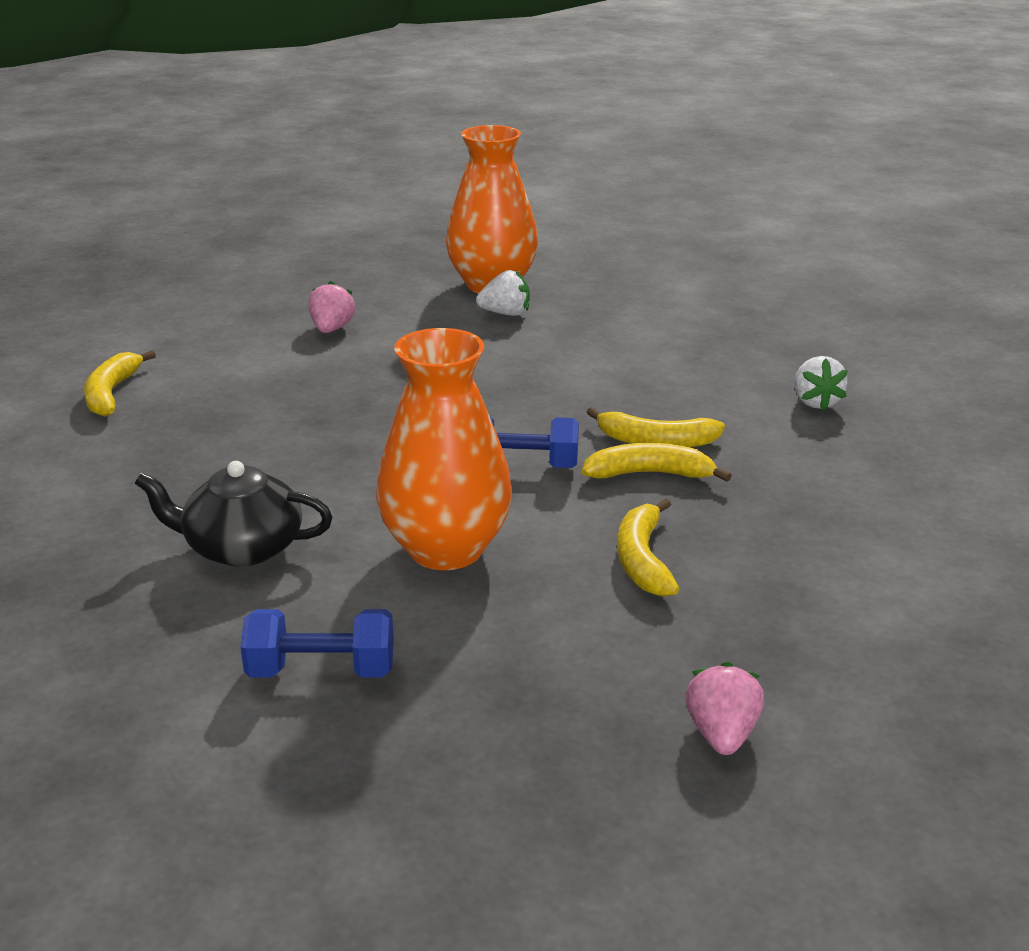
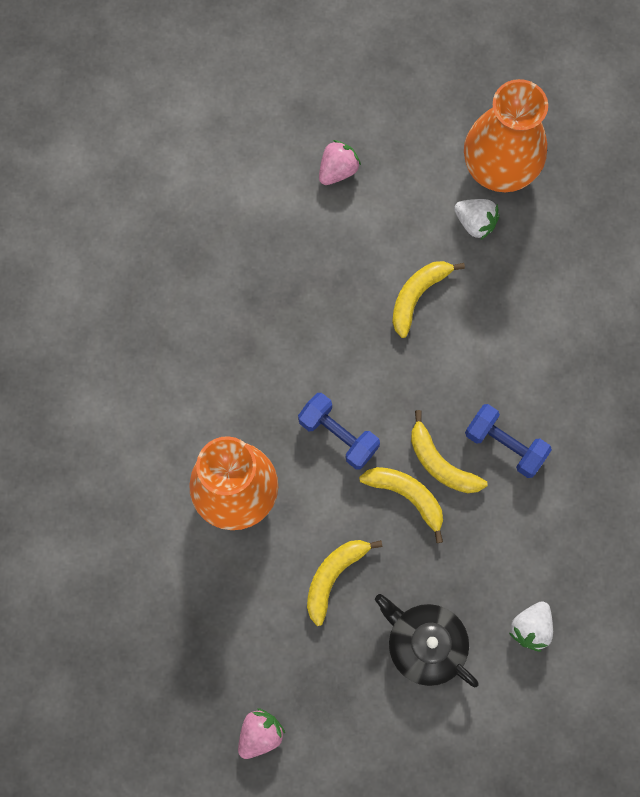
camera: 35 degrees right, 45 degrees up
yellow banana [84,350,156,417] -> yellow banana moved to [392,261,465,338]
black teapot [135,461,333,567] -> black teapot moved to [375,594,479,687]
blue dumbbell [240,609,394,677] -> blue dumbbell moved to [465,404,552,478]
white strawberry [794,356,848,411] -> white strawberry moved to [509,601,553,652]

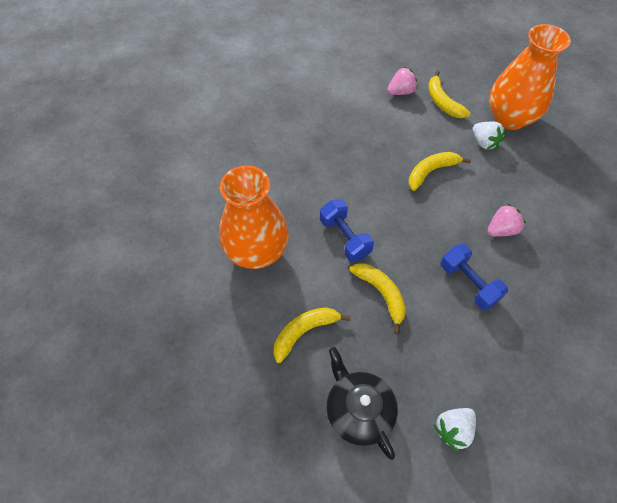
camera: 20 degrees right, 15 degrees down
pink strawberry [238,708,285,759] -> pink strawberry moved to [487,203,526,237]
yellow banana [411,410,488,493] -> yellow banana moved to [428,71,470,118]

